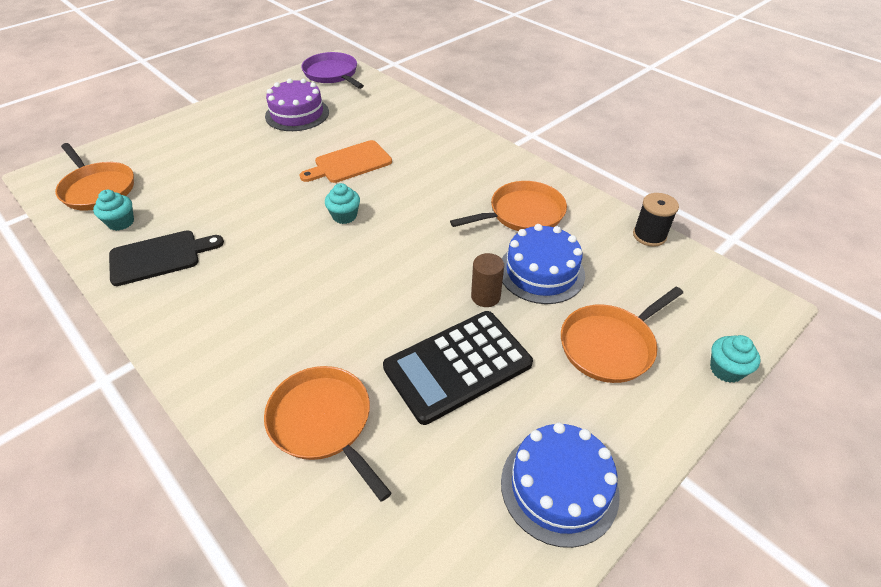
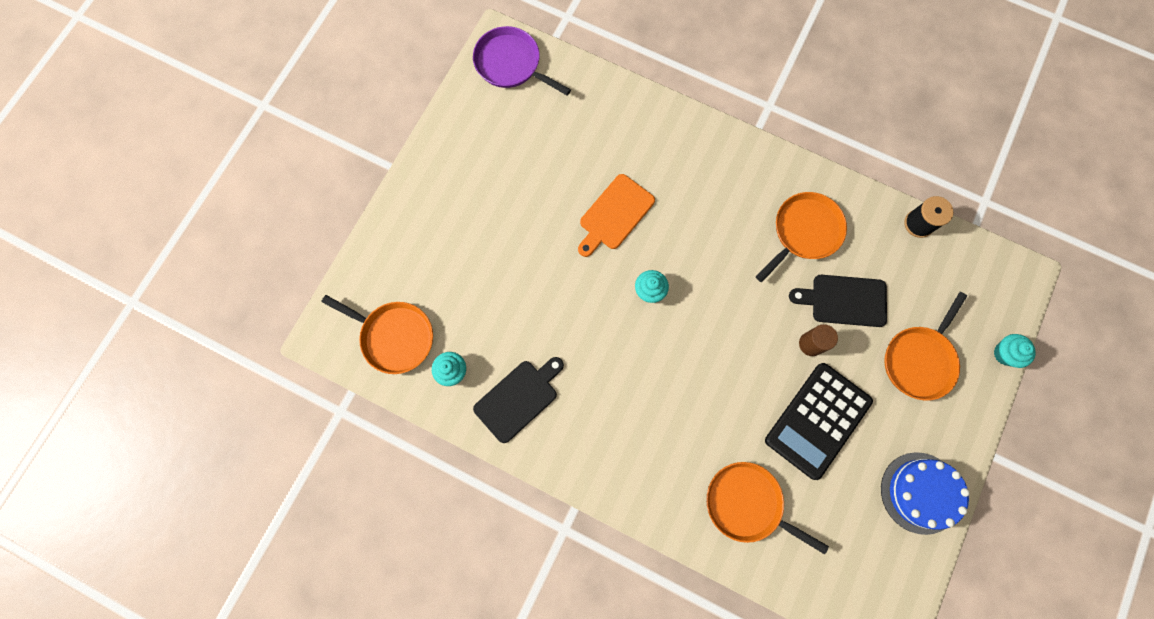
camera: 20 degrees left, 30 degrees up
purple cake [265,78,329,131] -> none
blue cake [502,224,585,304] -> black cutting board [789,275,887,327]

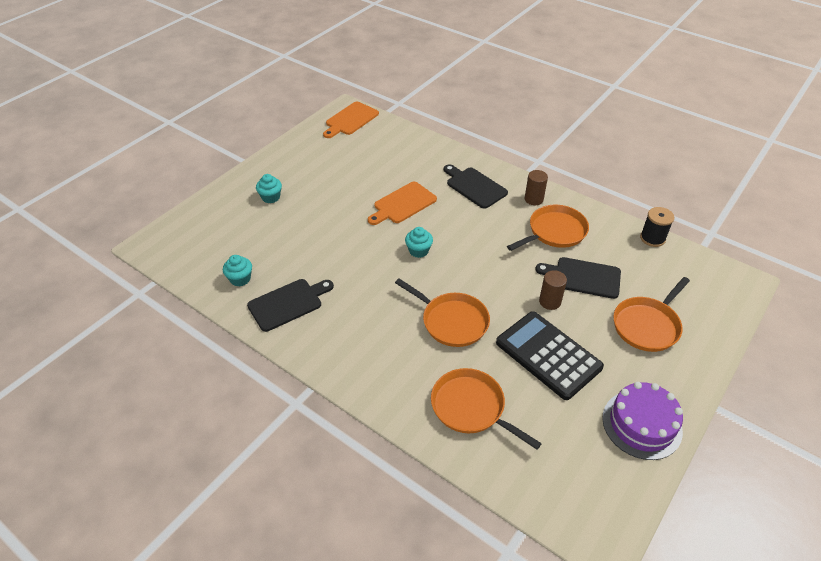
camera: 10 degrees right, 30 degrees down
orange pan [321,295,433,374] -> orange pan moved to [395,279,490,347]
purple pan [473,26,571,95] -> orange cutting board [323,102,379,138]
black calculator [765,363,873,480] -> black calculator turned 90 degrees clockwise [496,311,604,400]
blue cake [881,452,970,535] -> purple cake [602,382,683,460]
turquoise cupcake [994,334,1036,368] -> turquoise cupcake moved to [256,174,282,203]
none -> black cutting board [444,164,508,209]
none -> brown cylinder [525,170,548,205]

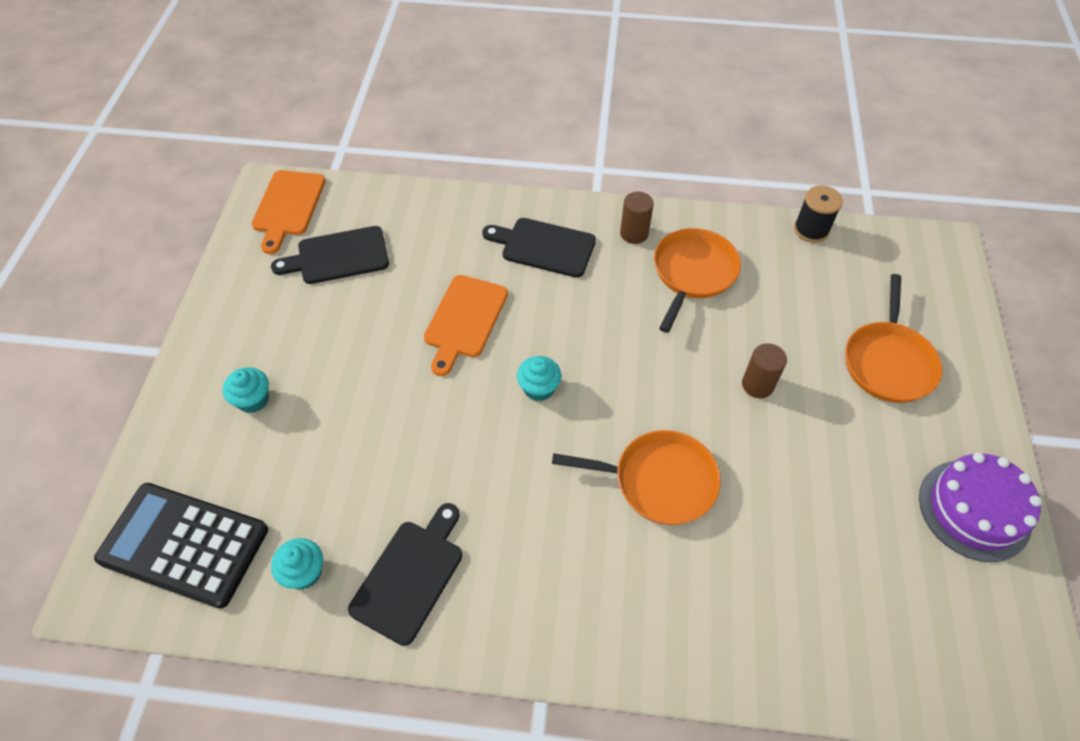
camera: 30 degrees left, 10 degrees up
orange pan [431,368,542,450] -> none
black calculator [496,311,604,400] -> black calculator moved to [94,483,268,609]
black cutting board [535,257,621,299] -> black cutting board moved to [271,226,389,284]

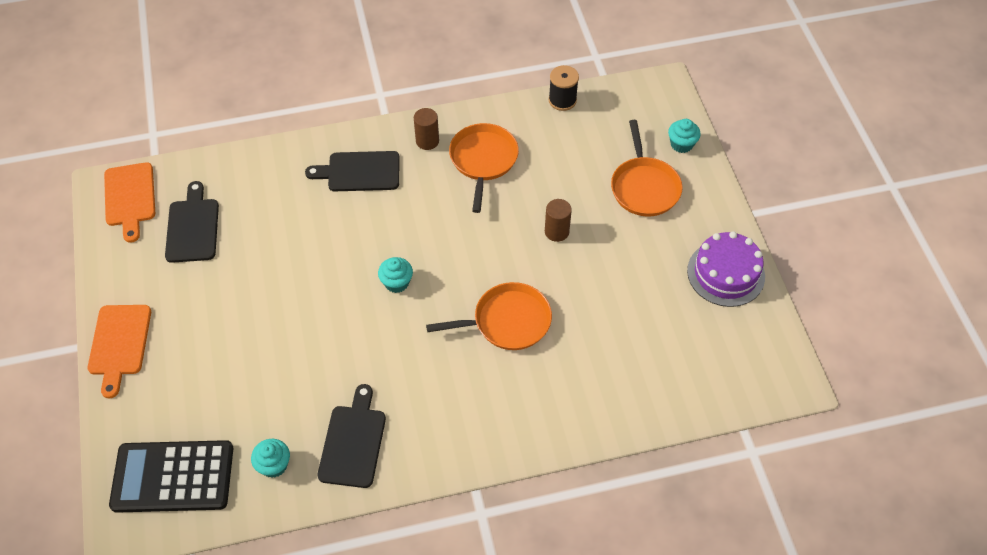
camera: 20 degrees left, 0 degrees up
turquoise cupcake [223,367,269,413] -> turquoise cupcake moved to [668,119,700,153]
black cutting board [271,226,389,284] -> black cutting board turned 120 degrees clockwise [165,181,219,263]
orange cutting board [424,275,508,376] -> orange cutting board moved to [88,305,151,398]

